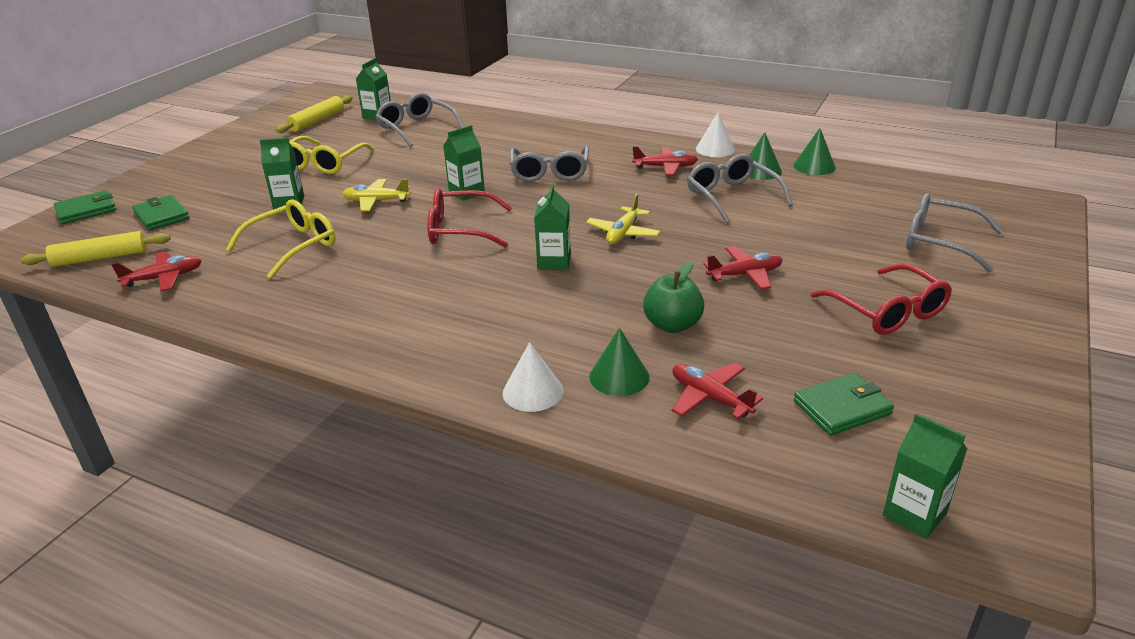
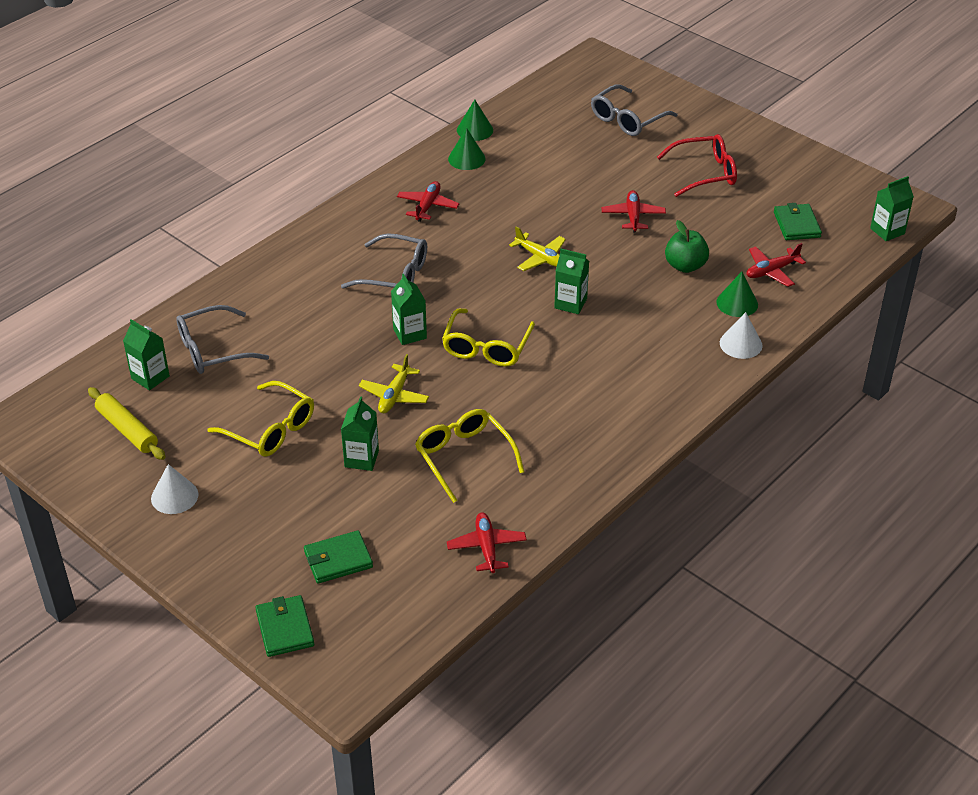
camera: 75 degrees left, 10 degrees up
yellow rolling pin [20,231,171,267] -> none
red glasses [427,188,512,248] -> yellow glasses [442,309,535,367]
grey glasses [687,154,793,223] -> none
white cone [696,112,735,157] -> white cone moved to [151,464,199,514]

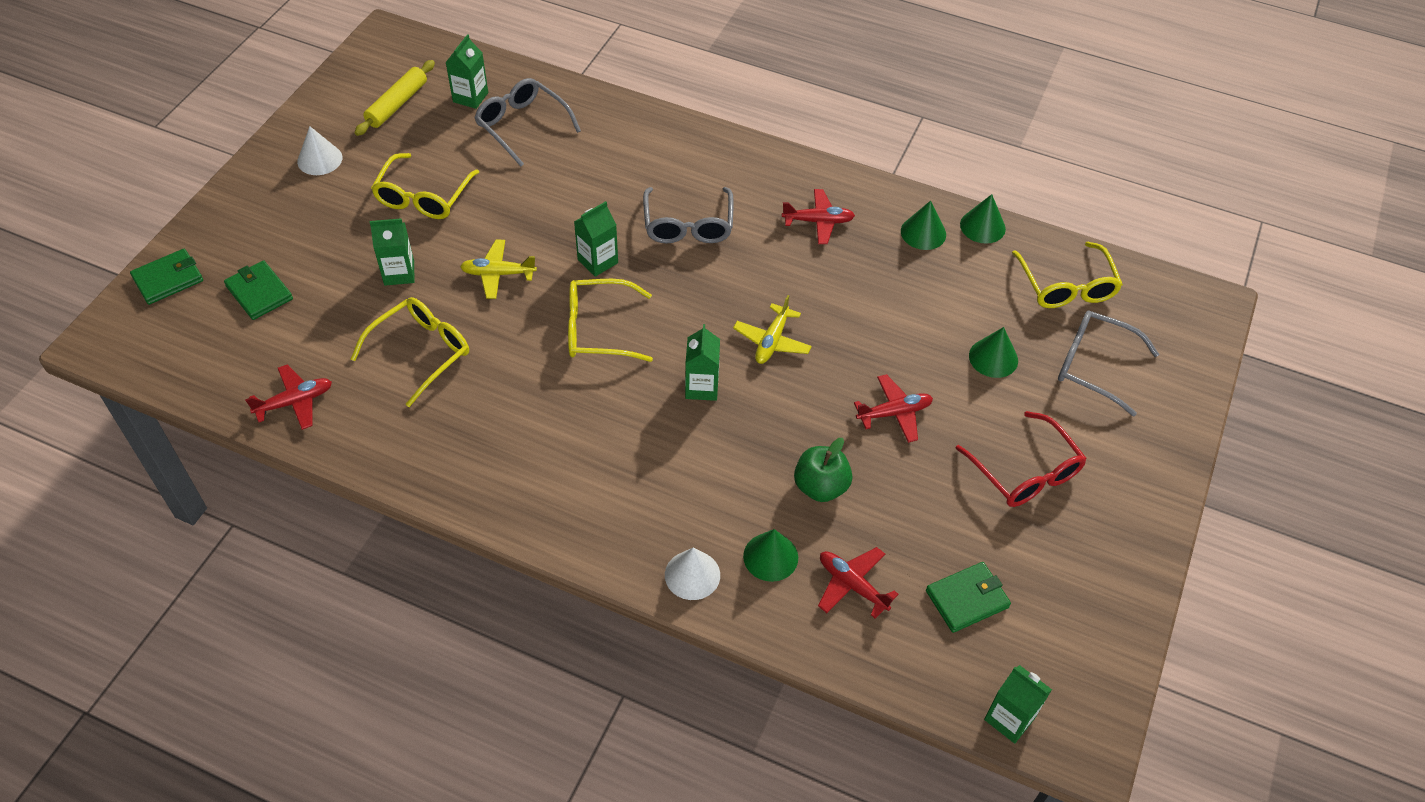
camera: 70 degrees right, 10 degrees up
none -> green cone [969,327,1018,378]
none -> yellow glasses [1012,242,1123,308]

